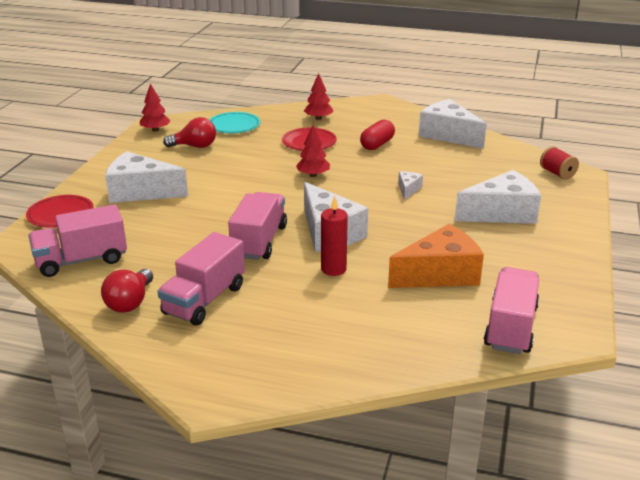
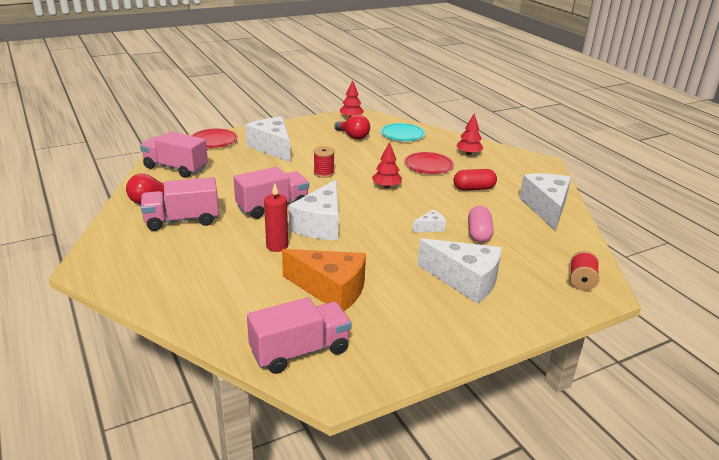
camera: 45 degrees right, 0 degrees up
none -> red spool [314,146,335,178]
none -> pink capsule [468,206,494,243]

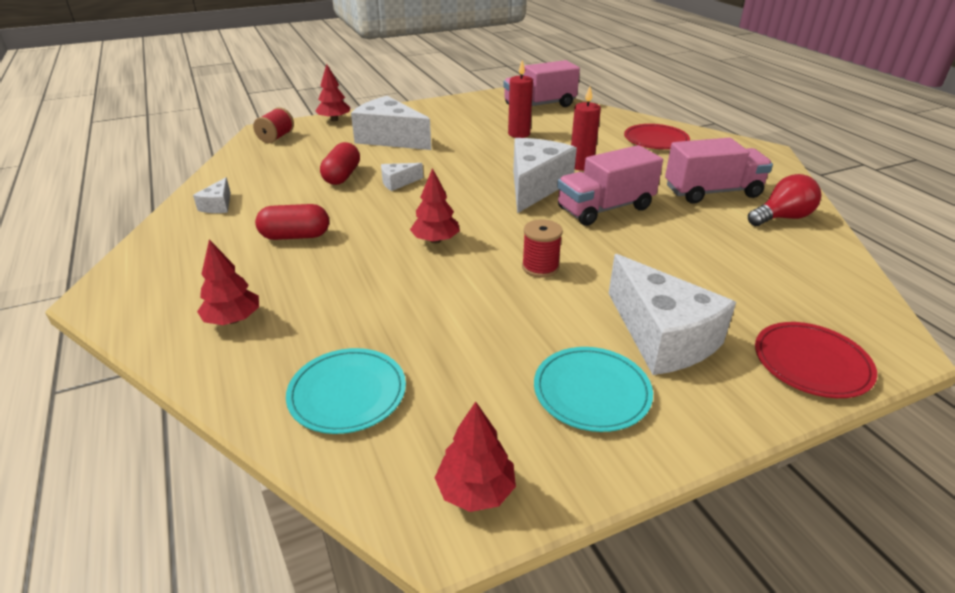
camera: 175 degrees left, 5 degrees up
pink truck [140,131,208,178] -> none
orange cheese [282,249,366,311] -> red candle [508,60,533,138]
red light bulb [334,114,370,139] -> none
red plate [404,152,454,174] -> red plate moved to [624,124,690,149]
pink capsule [468,206,494,243] -> red capsule [320,142,360,185]
white cheese [519,173,571,231] -> white cheese [193,177,231,213], size x0.46
none -> red tree [315,64,350,121]
none -> turquoise plate [534,347,653,432]

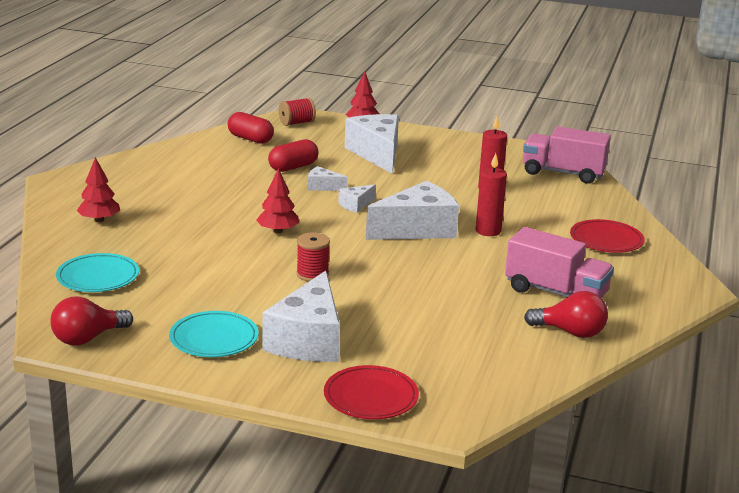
camera: 40 degrees right, 10 degrees down
white cheese [193,177,231,213] -> white cheese moved to [338,184,376,213]
red capsule [255,204,329,240] -> red capsule moved to [228,112,274,144]
red tree [435,402,516,512] -> red light bulb [50,296,133,345]
pink truck [557,145,663,226] -> none

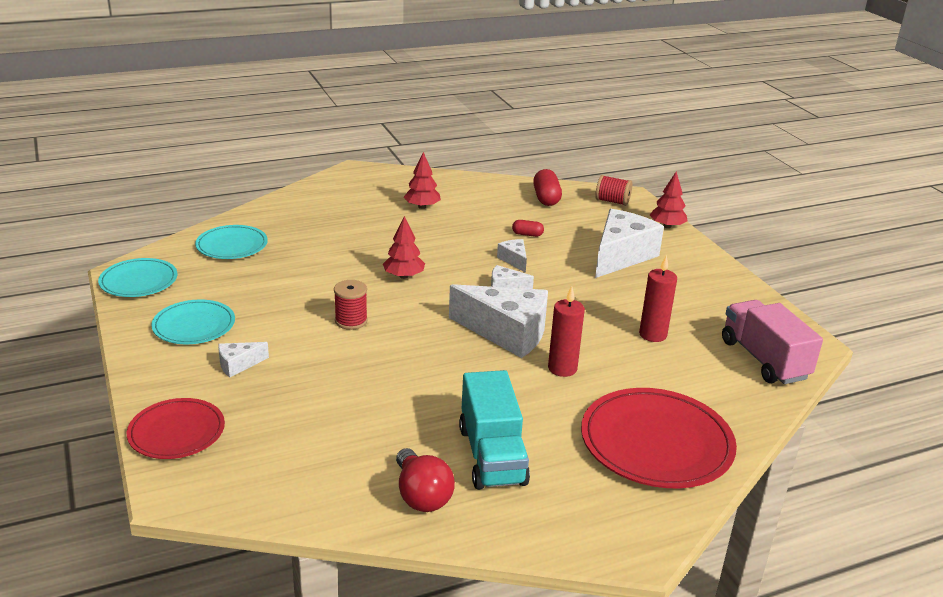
camera: 50 degrees right, 5 degrees up
red light bulb [50,296,133,345] -> turquoise plate [98,258,177,297]
red tree [77,157,120,222] -> red tree moved to [404,152,441,209]
white cheese [262,270,340,362] -> white cheese [218,342,269,378], size x0.46
red capsule [268,139,319,172] -> red capsule [512,220,544,237], size x0.57
pink truck [505,227,614,298] -> turquoise truck [459,370,530,490]
red plate [570,219,645,253] -> red plate [581,388,737,488], size x1.65

